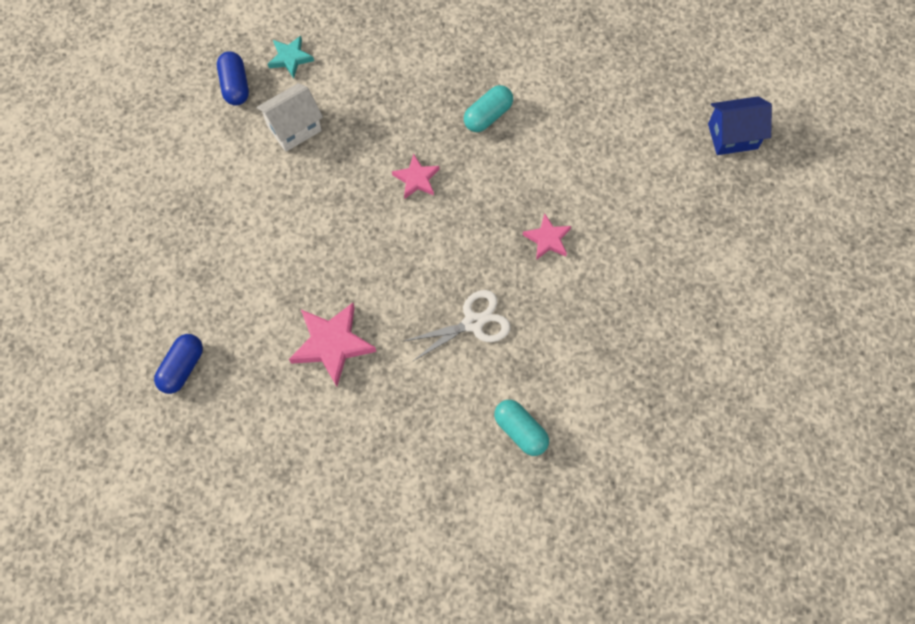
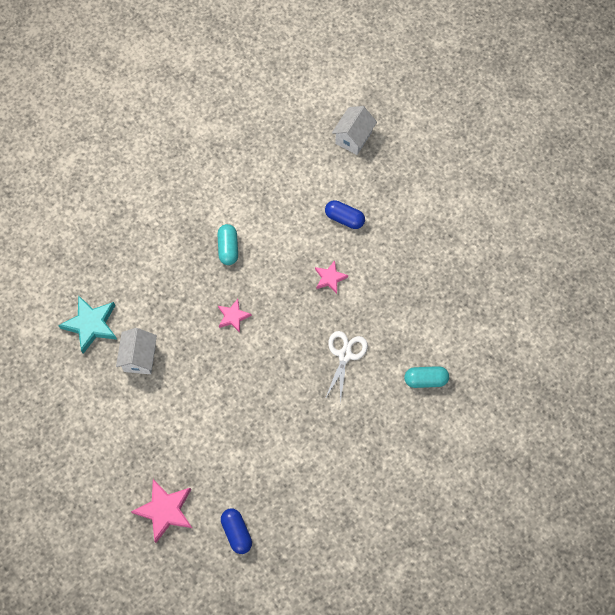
camera: 50 degrees left, 0 degrees up
blue capsule [217,51,249,106] -> blue capsule moved to [325,200,365,229]
turquoise star [268,36,314,78] -> turquoise star [58,295,117,354], size x1.69
pink star [289,303,376,387] -> pink star moved to [131,479,192,543]
blue house [708,96,772,155] -> white house [332,106,377,155]

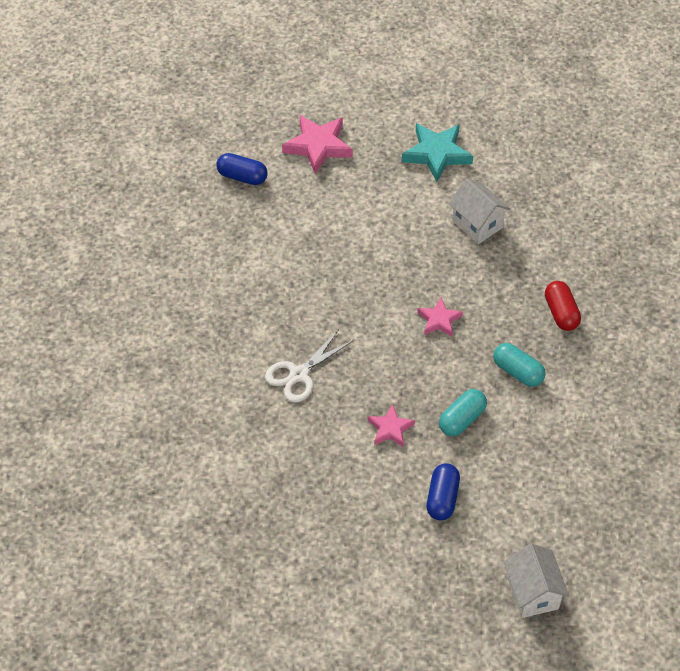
camera: 135 degrees right, 15 degrees down
turquoise star [58,295,117,354] -> turquoise star moved to [402,123,473,182]
blue capsule [325,200,365,229] -> blue capsule turned 60 degrees counterclockwise [426,463,460,520]
white scissors [325,331,368,404] -> white scissors turned 75 degrees clockwise [265,329,354,403]
turquoise capsule [404,366,449,388] -> turquoise capsule moved to [439,389,487,436]
none -> red capsule [545,281,581,331]

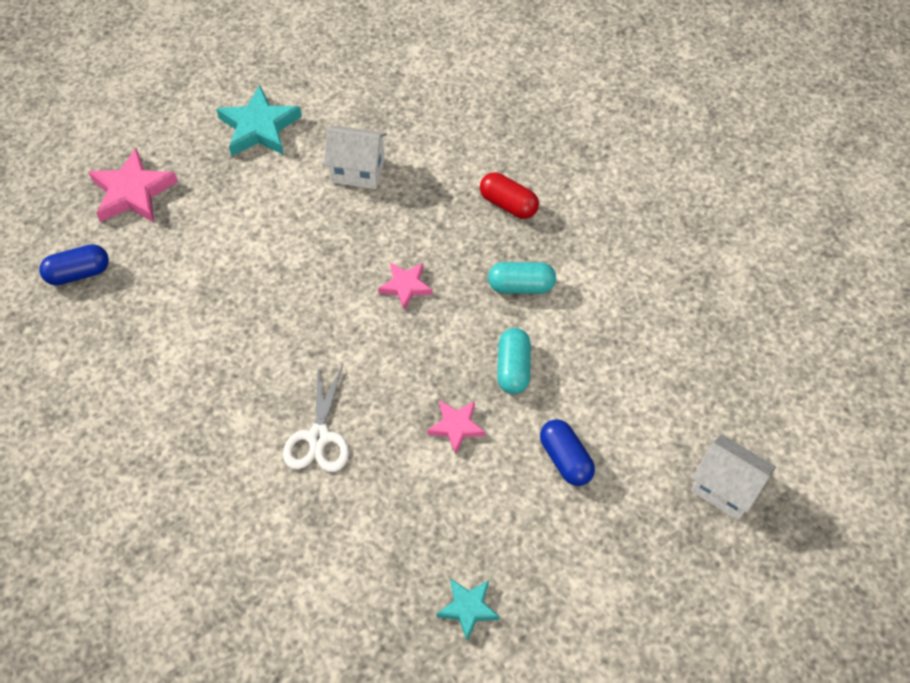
camera: 40 degrees left, 5 degrees up
none -> turquoise star [436,578,500,640]

